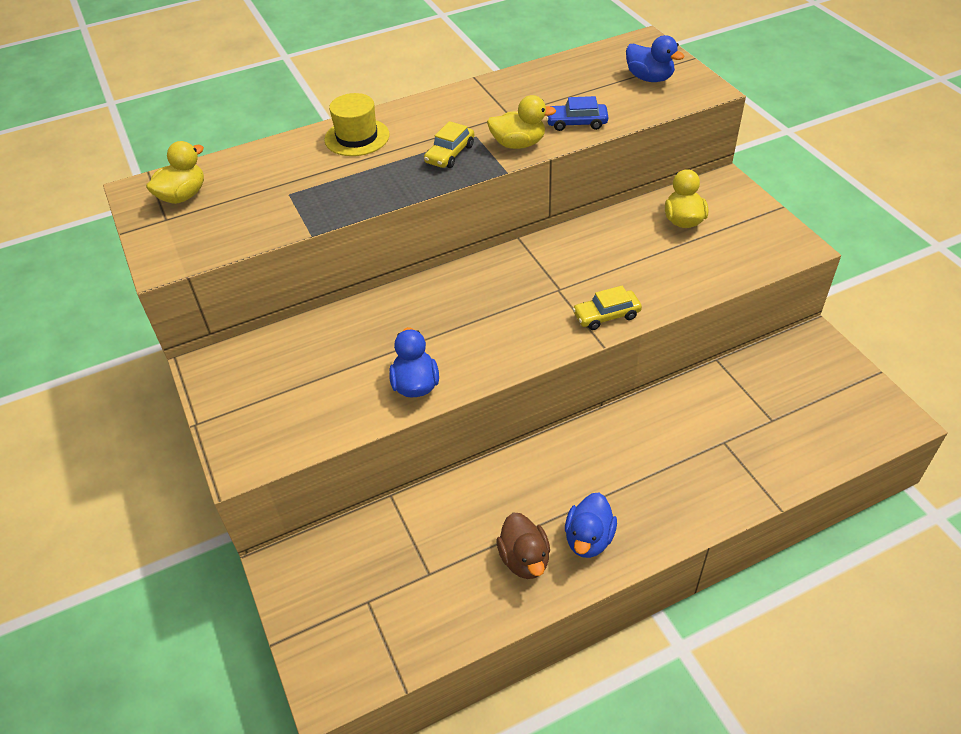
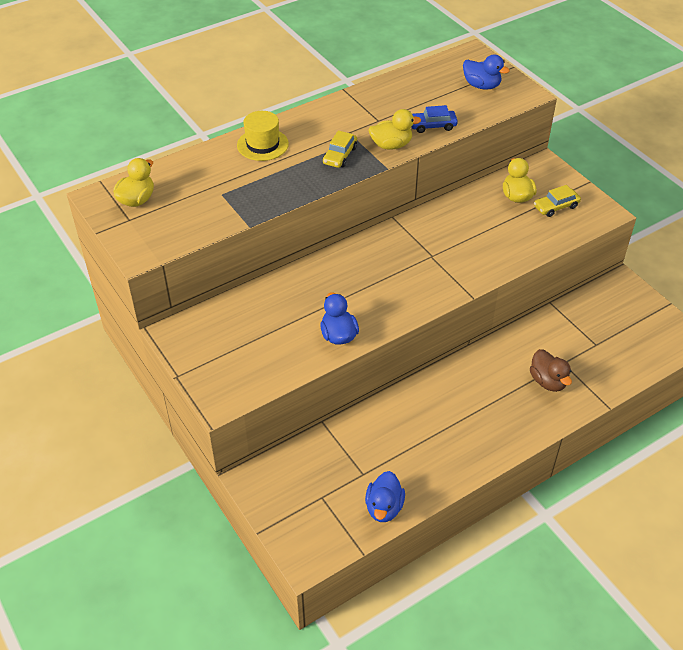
camera: 10 degrees left, 0 degrees up
brown duck [496,513,550,579] -> brown duck moved to [530,349,572,392]
blue duck [565,493,617,558] -> blue duck moved to [365,471,405,522]
yellow car [573,286,642,330] -> yellow car moved to [534,185,581,217]

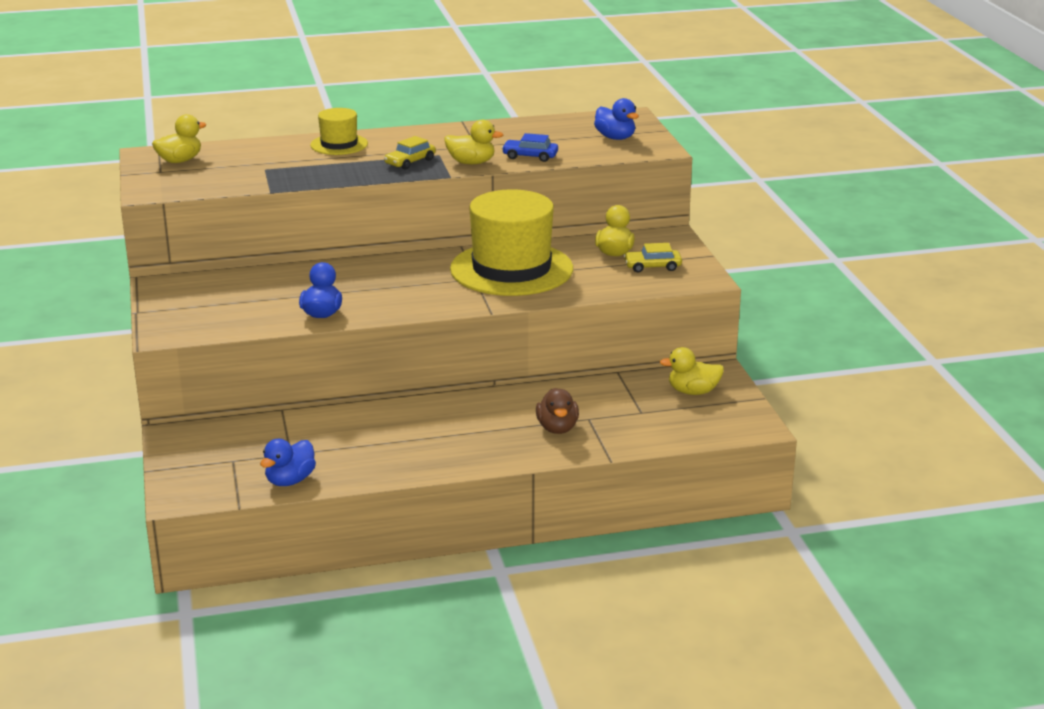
camera: 20 degrees right, 20 degrees down
none -> yellow hat [450,189,573,296]
none -> yellow duck [660,347,724,395]

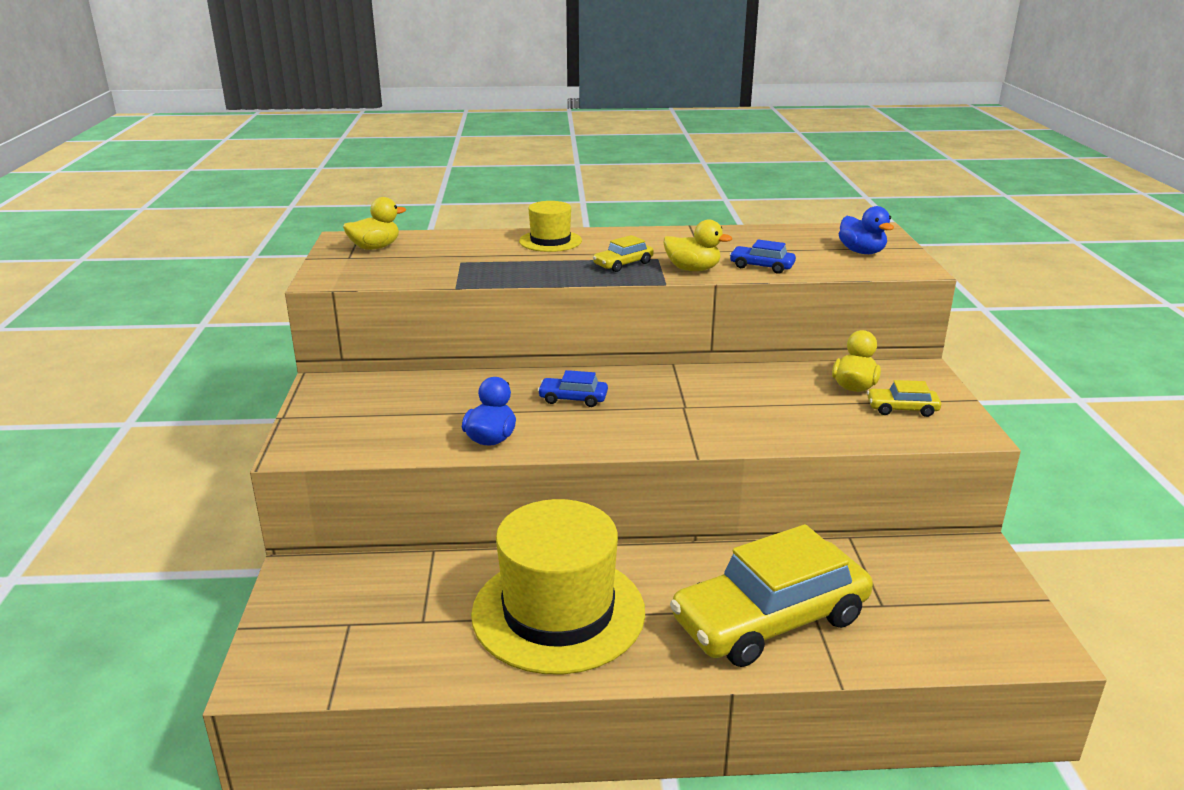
camera: 10 degrees right, 0 degrees up
blue duck [260,439,316,486] -> none
yellow hat [450,189,573,296] -> yellow hat moved to [471,499,645,675]
brown duck [536,388,579,434] -> yellow car [670,524,873,667]
yellow duck [660,347,724,395] -> none
none -> blue car [538,370,608,407]

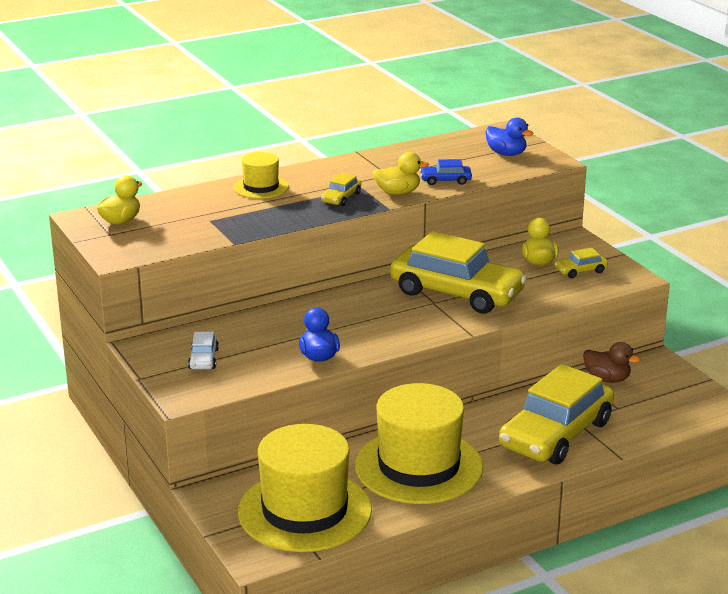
camera: 25 degrees left, 0 degrees up
blue car [538,370,608,407] -> none
none -> white car [188,332,219,369]
none -> yellow hat [238,424,372,552]
none -> yellow car [390,231,527,314]
none -> brown duck [583,342,640,383]

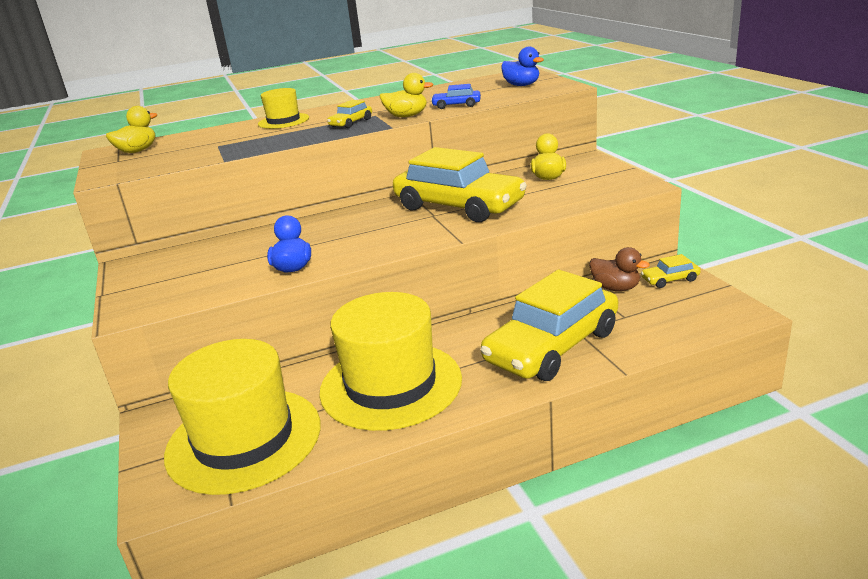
camera: 10 degrees right, 0 degrees up
white car [188,332,219,369] -> none
yellow car [555,248,608,278] -> yellow car moved to [641,254,701,288]

